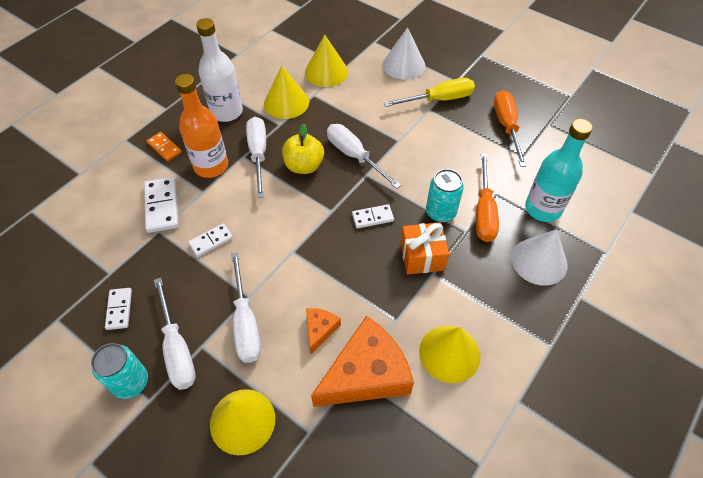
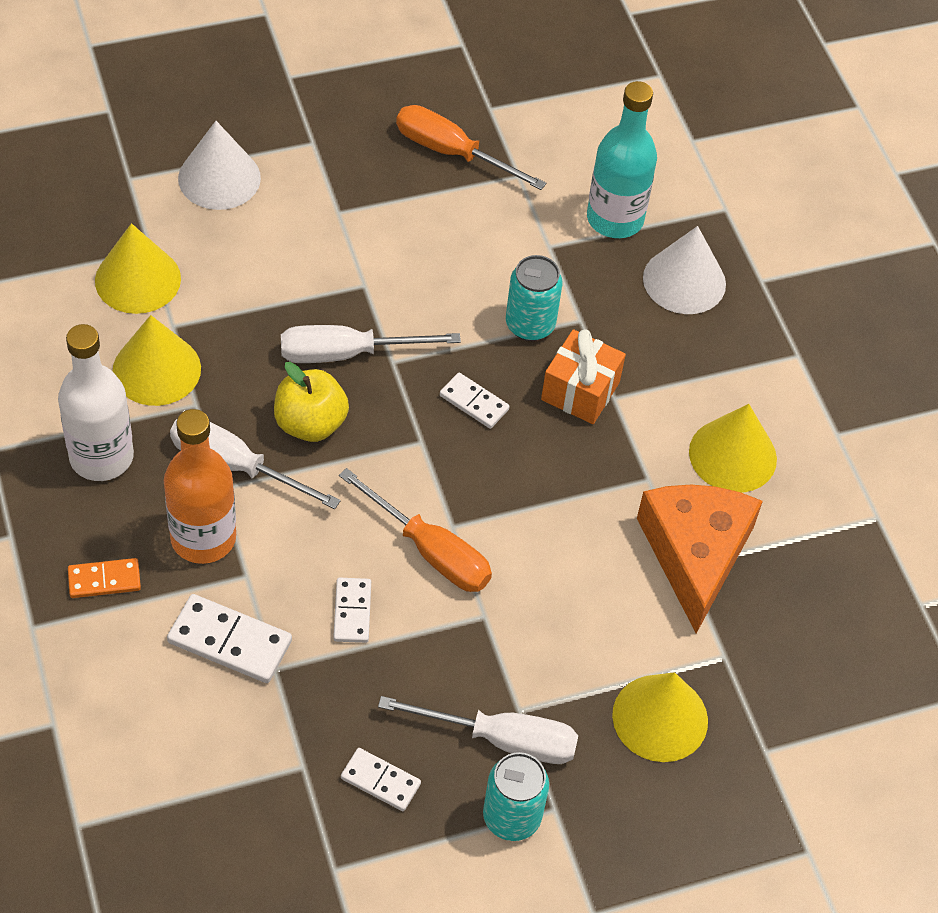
camera: 60 degrees left, 0 degrees up
white screwdriver [231,252,261,363] -> none
orange cheese [306,308,341,355] -> none
white domino [352,204,394,228] -> white domino turned 75 degrees counterclockwise [440,373,510,429]
yellow screwdriver [384,78,475,107] -> none
orange screwdriver [476,153,499,242] -> orange screwdriver moved to [339,468,492,592]

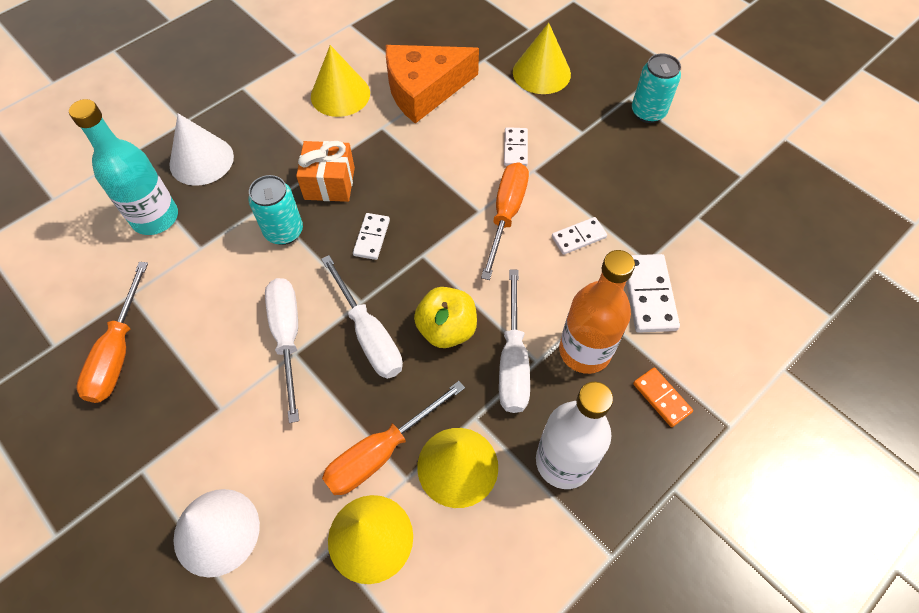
camera: 110 degrees left, 5 degrees up
white domino [341,748,421,811] -> white domino moved to [504,127,528,166]
white screwdriver [378,696,578,764] -> white screwdriver moved to [265,278,299,423]
none -> orange screwdriver [322,381,465,495]

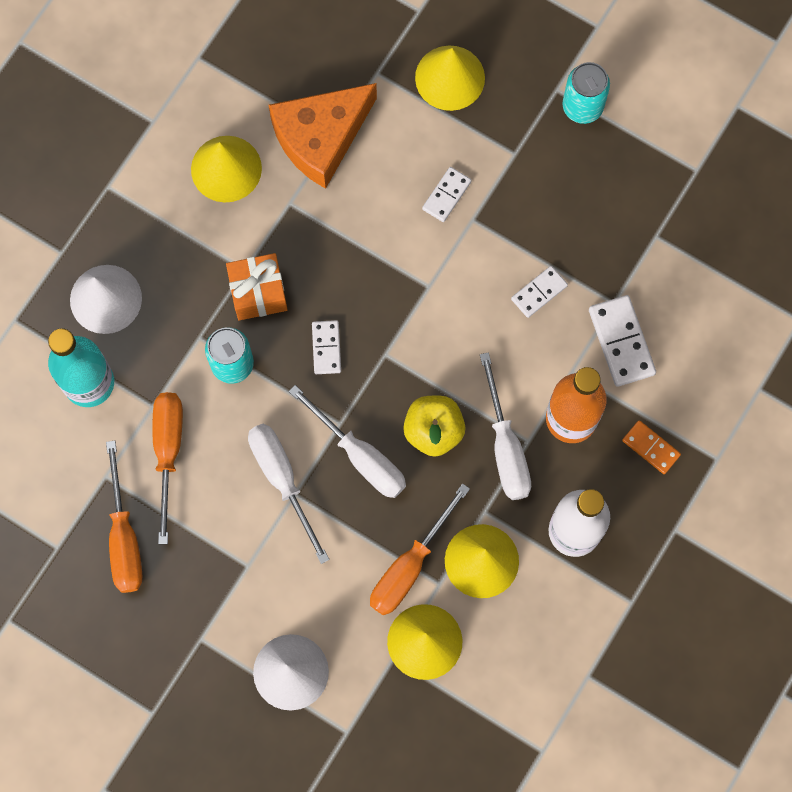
camera: 15 degrees left, 15 degrees up
orange screwdriver [481,162,529,280] -> orange screwdriver moved to [152,392,183,544]
white domino [504,127,528,166] -> white domino turned 45 degrees clockwise [422,167,472,222]

